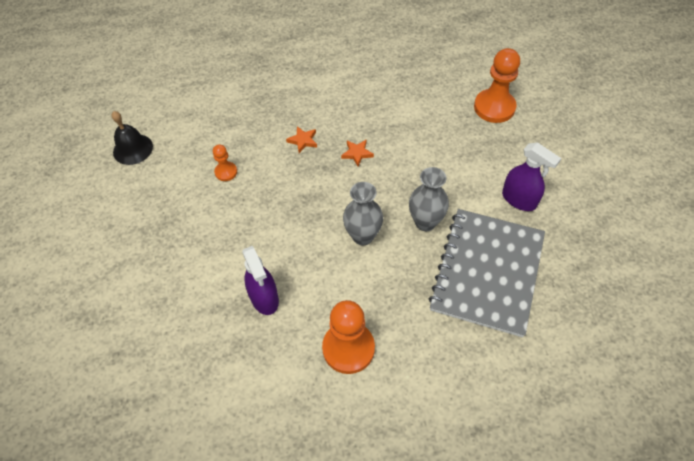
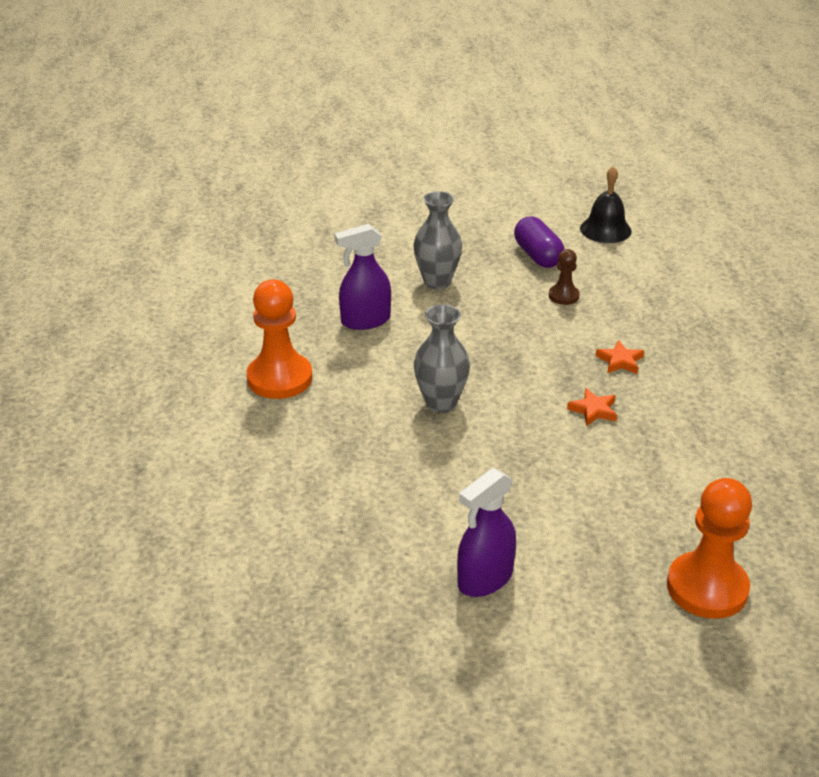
camera: 95 degrees right, 20 degrees down
orange pawn [213,145,237,181] -> brown pawn [549,249,580,305]
grey vase [409,167,449,231] -> grey vase moved to [414,191,462,289]
grey notebook [429,209,545,337] -> none
none -> purple capsule [514,217,564,268]

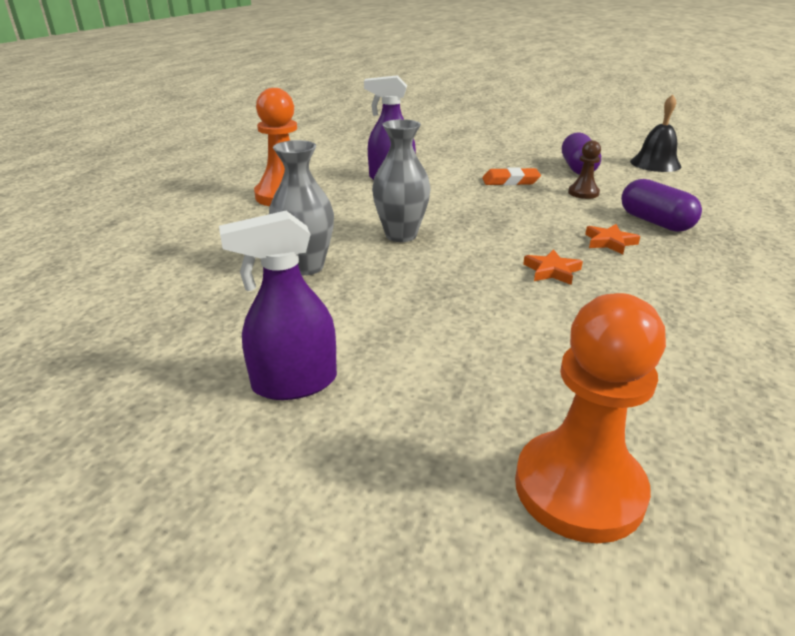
camera: 25 degrees right, 5 degrees down
grey vase [414,191,462,289] -> grey vase moved to [269,140,334,275]
none -> orange eraser [482,167,541,185]
none -> purple capsule [621,179,702,232]

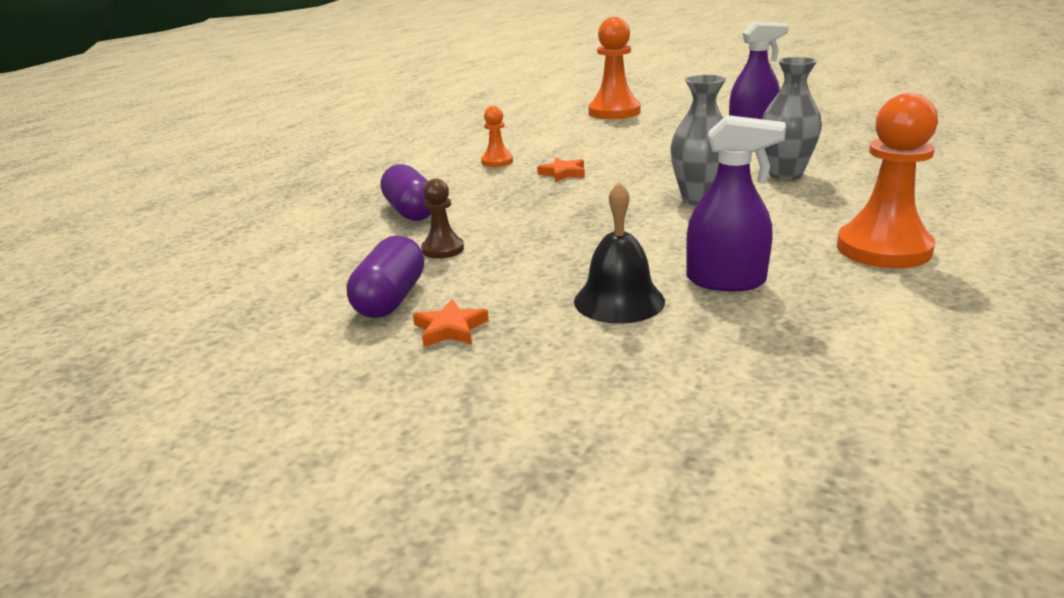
camera: 170 degrees left, 5 degrees down
orange eraser [482,167,541,185] -> none
orange star [585,224,640,255] -> orange star moved to [413,299,489,347]
black bell [630,94,681,172] -> black bell moved to [574,182,665,324]
none -> orange pawn [481,106,513,167]

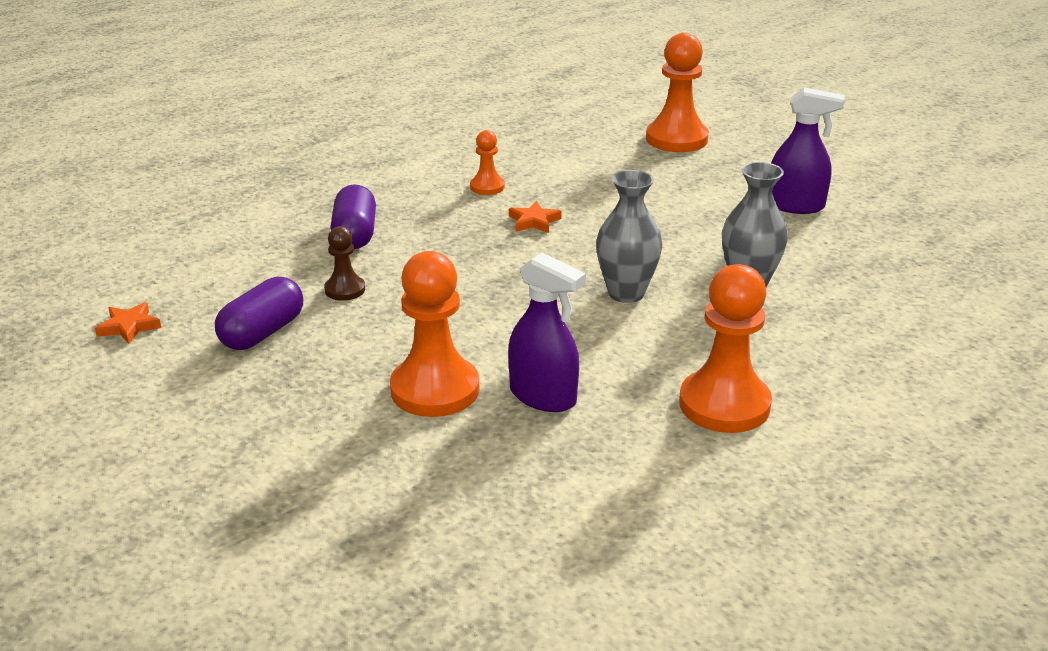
camera: 20 degrees right, 5 degrees up
orange star [413,299,489,347] -> orange star moved to [95,302,161,344]
black bell [574,182,665,324] -> orange pawn [390,251,479,417]

